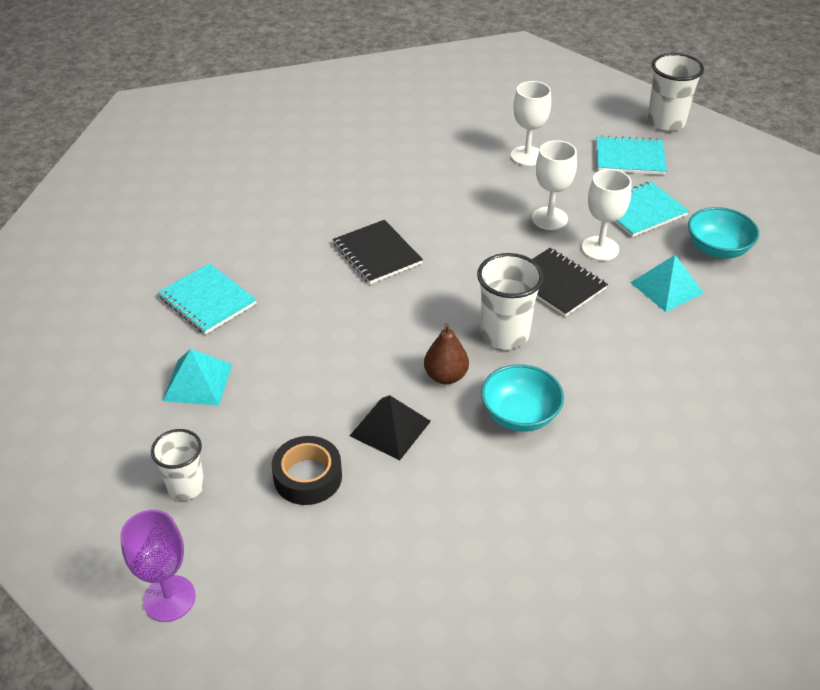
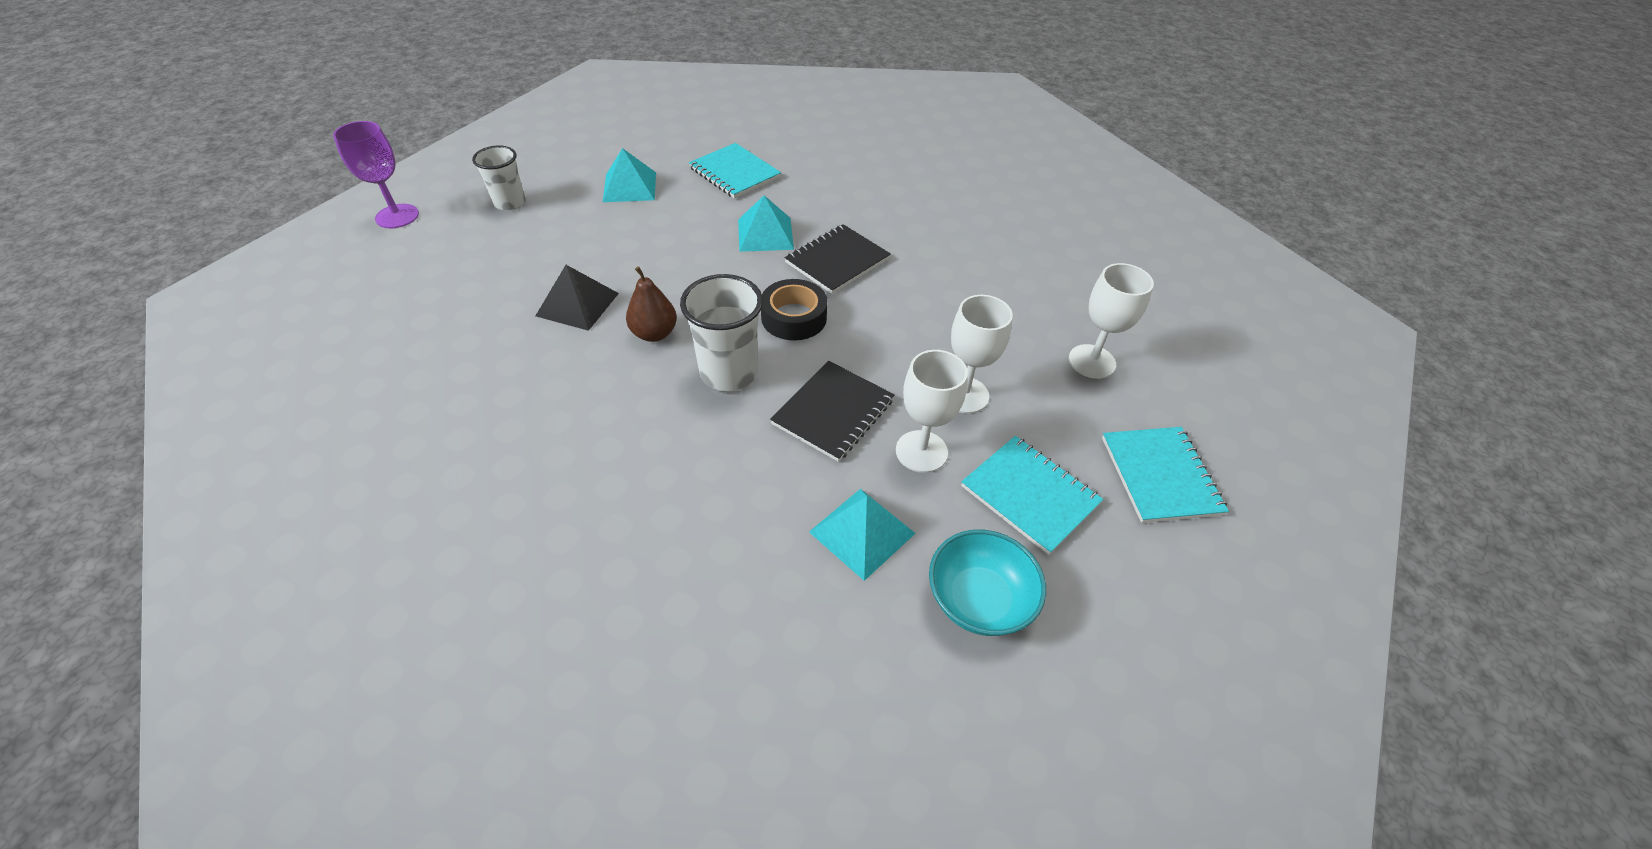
camera: 75 degrees right, 5 degrees up
turquoise notebook [158,263,257,334] -> turquoise notebook turned 75 degrees counterclockwise [689,143,781,198]
black tape [272,436,342,505] -> black tape moved to [761,279,827,340]
turquoise bowl [481,364,564,432] -> none
white cup [647,53,704,131] -> none
none -> turquoise pyramid [738,195,794,252]

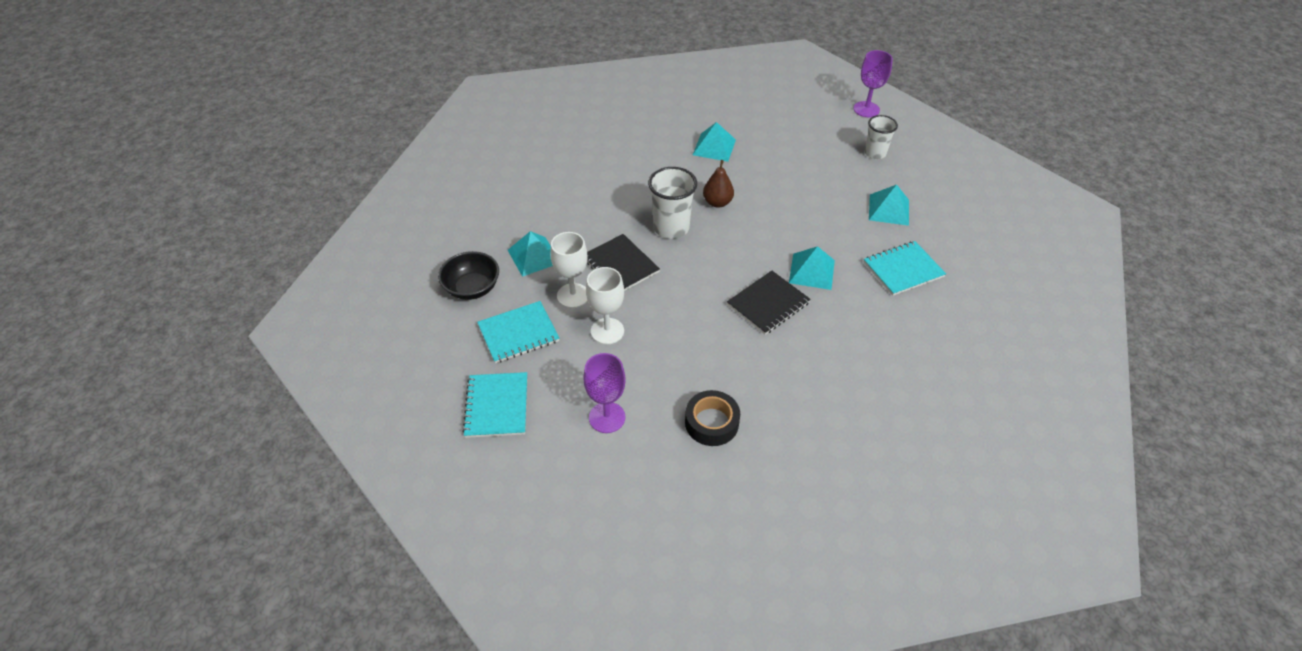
camera: 110 degrees right, 0 degrees up
black pyramid [536,265,619,331] -> none
black tape [761,279,827,340] -> black tape moved to [685,390,740,446]
black notebook [785,224,891,294] -> black notebook turned 75 degrees clockwise [727,271,811,335]
turquoise bowl [929,530,1046,636] -> black bowl [438,251,499,300]
white goblet [1069,263,1154,379] -> purple goblet [583,353,626,433]
turquoise notebook [1102,427,1229,523] -> turquoise notebook turned 75 degrees clockwise [462,372,527,438]
none -> turquoise pyramid [693,122,736,162]

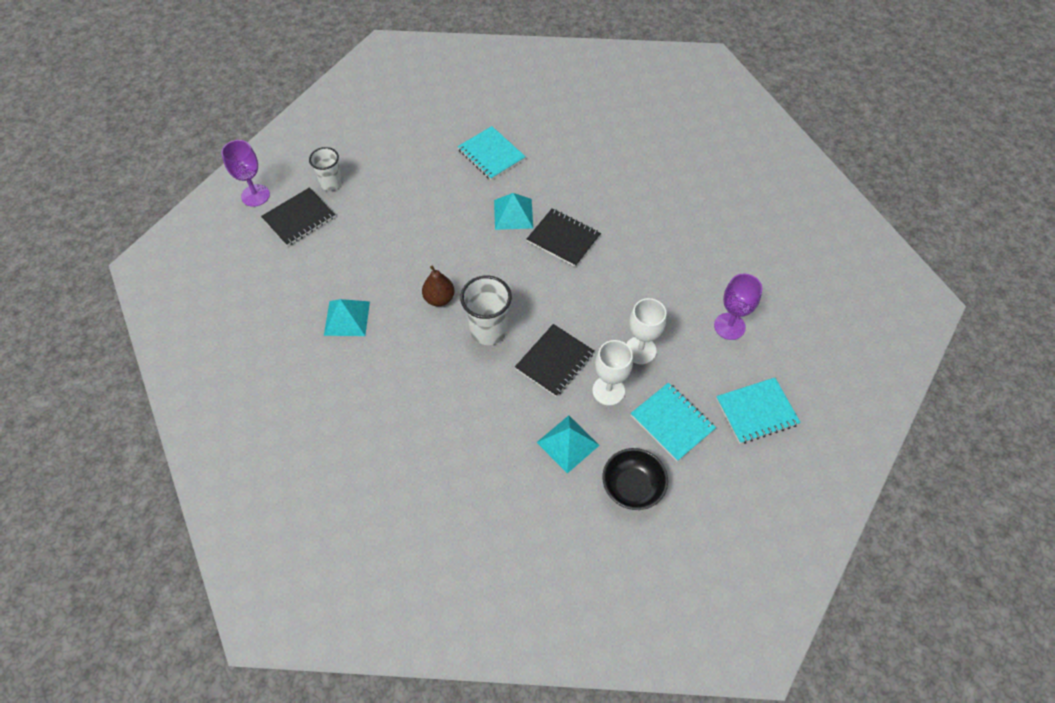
camera: 105 degrees left, 10 degrees up
black tape [685,390,740,446] -> none
turquoise pyramid [869,185,909,226] -> none
none -> black notebook [261,188,335,246]

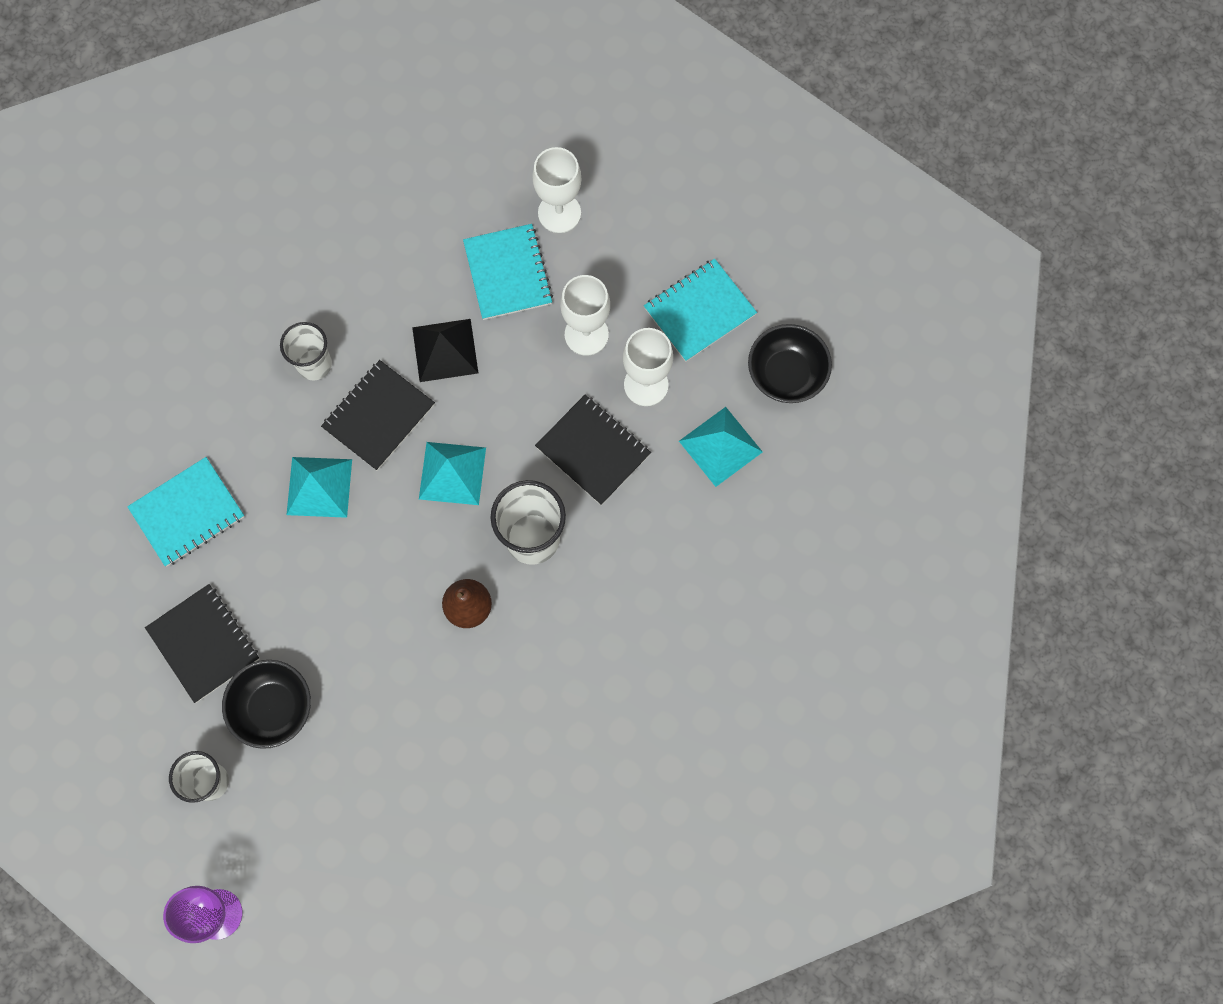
camera: 85 degrees left, 15 degrees up
black notebook [261,188,335,246] -> black notebook moved to [145,584,260,703]
turquoise pyramid [324,299,370,336] -> turquoise pyramid moved to [419,442,486,505]
purple goblet [714,274,762,340] -> white goblet [532,147,581,233]
turquoise notebook [716,378,801,444] -> turquoise notebook moved to [463,224,553,320]
none -> black bowl [222,660,311,749]
none -> white cup [280,322,332,380]
none -> black pyramid [412,319,478,382]

